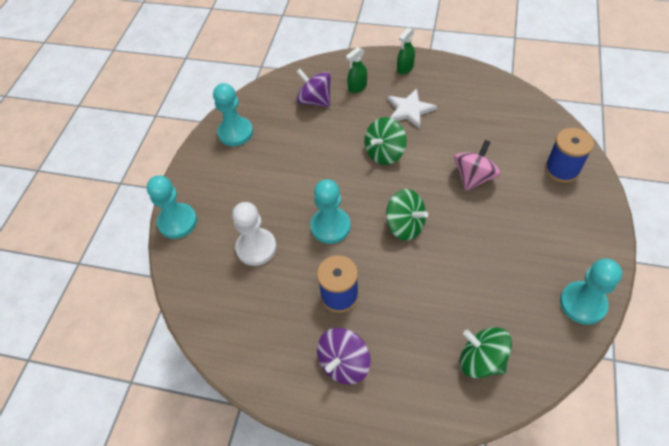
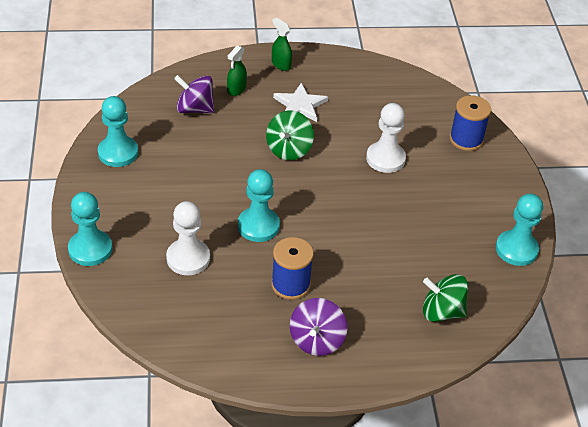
camera: 25 degrees left, 10 degrees down
green spinning top [386,189,428,241] -> none
green spray bottle [397,28,415,74] -> green spray bottle turned 120 degrees clockwise [272,18,292,71]
pink spinning top [454,140,501,191] -> white pawn [366,103,406,173]

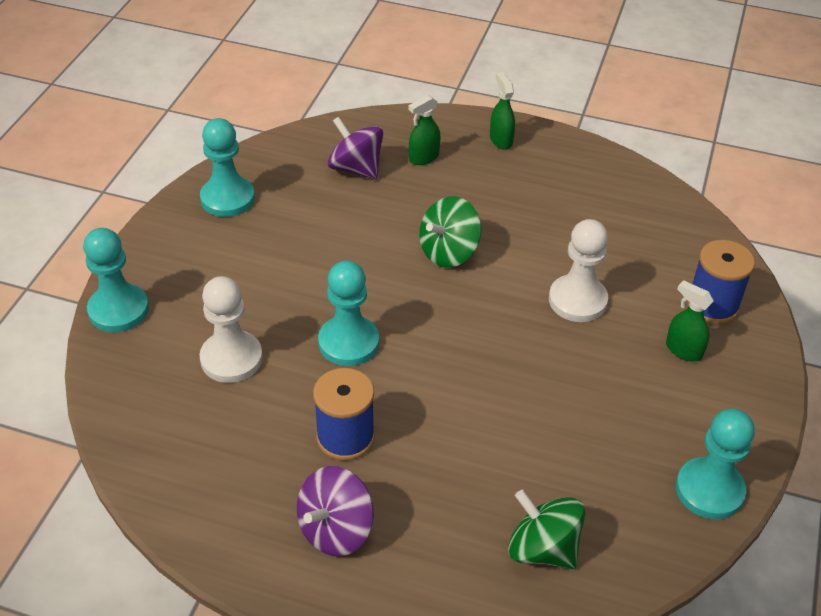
camera: 25 degrees right, 0 degrees up
white star [273,83,328,122] -> none
none -> green spray bottle [666,280,714,362]

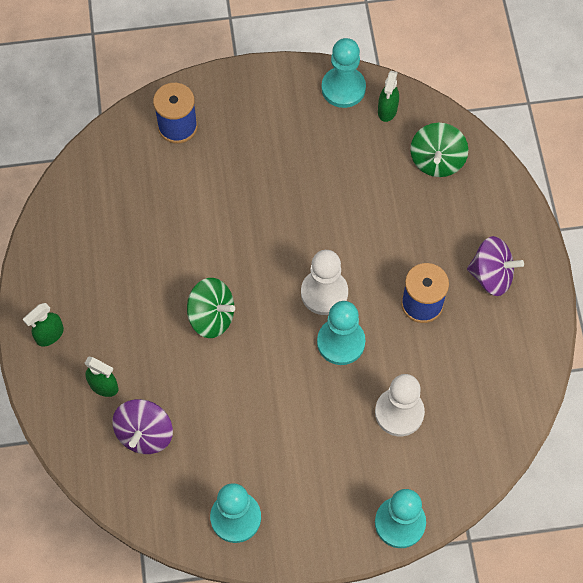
camera: 115 degrees left, 20 degrees up
white pawn [549,219,608,322] -> white pawn moved to [301,250,348,315]
green spray bottle [666,280,714,362] -> green spray bottle moved to [378,71,399,122]

